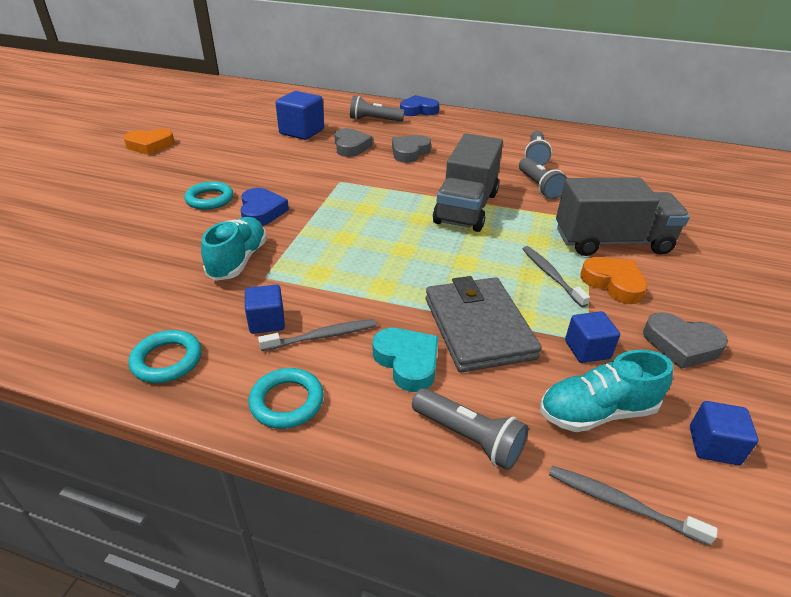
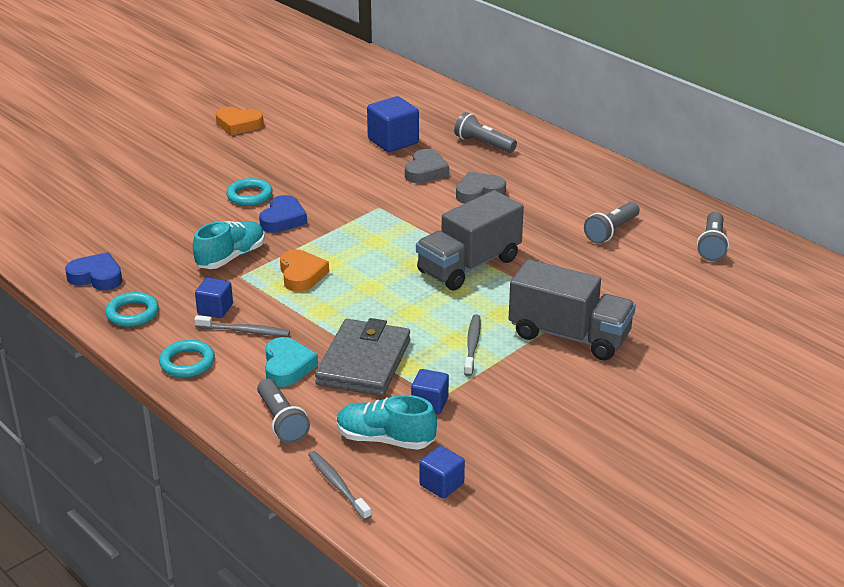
camera: 30 degrees right, 5 degrees down
blue heart [400,95,439,116] -> blue heart moved to [65,252,122,290]
grey flashlight [519,158,567,199] -> grey flashlight moved to [697,212,729,261]
orange heart [580,257,648,304] -> orange heart moved to [280,250,329,292]
grey heart [643,312,728,369] -> none

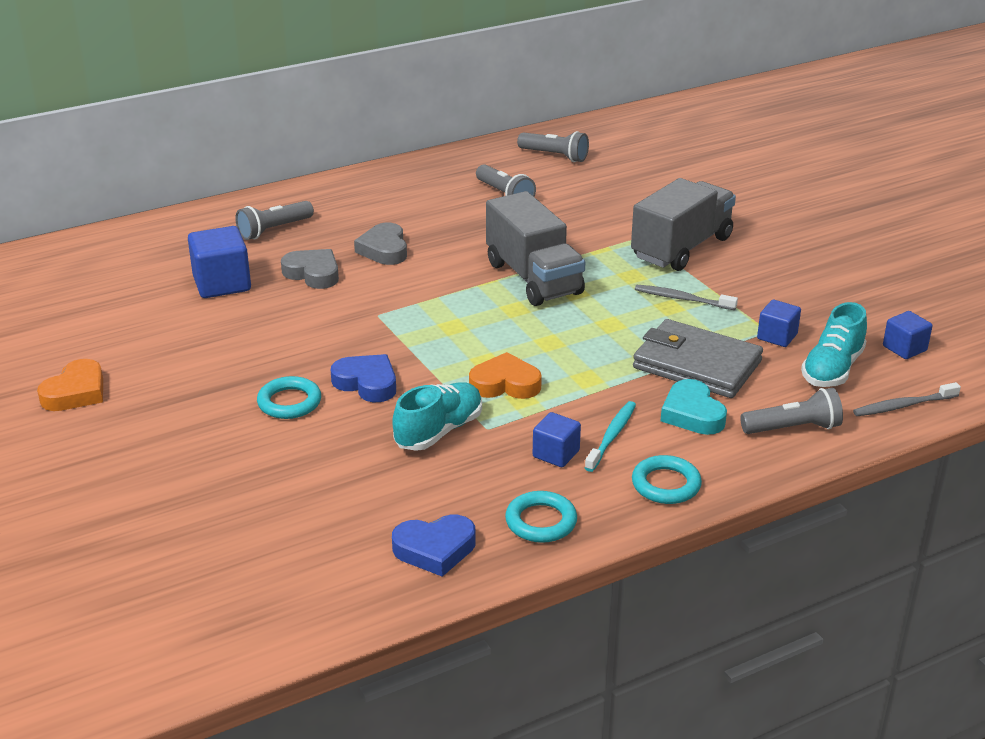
camera: 75 degrees left, 0 degrees up
blue heart [65,252,122,290] -> blue heart turned 135 degrees counterclockwise [392,515,475,577]
turquoise shoe [193,221,265,269] -> turquoise shoe turned 75 degrees clockwise [392,382,482,451]
grey toothbrush [194,315,290,336] -> turquoise toothbrush [585,401,636,472]
turquoise heart [265,337,318,387] -> turquoise heart turned 120 degrees counterclockwise [661,379,727,435]

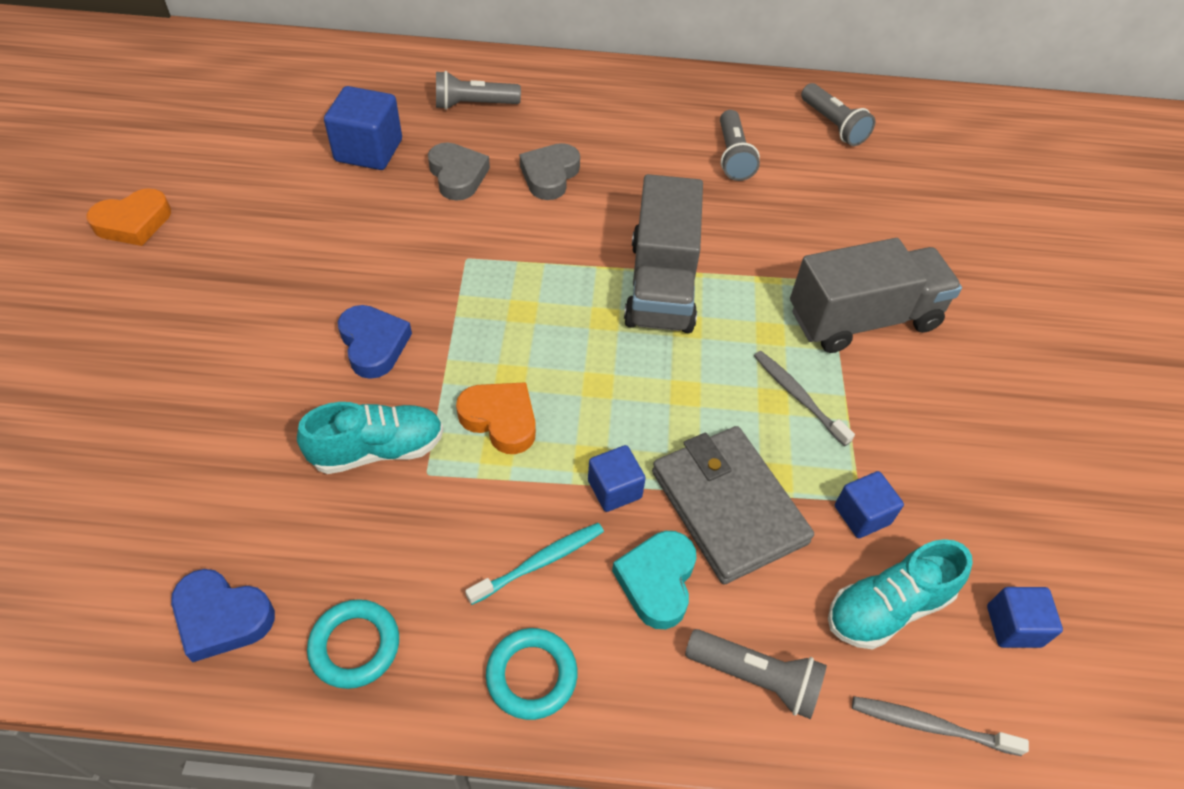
camera: 30 degrees right, 20 degrees up
turquoise ring [257,376,321,419] -> none
blue cube [533,412,581,467] -> blue cube moved to [588,445,646,512]

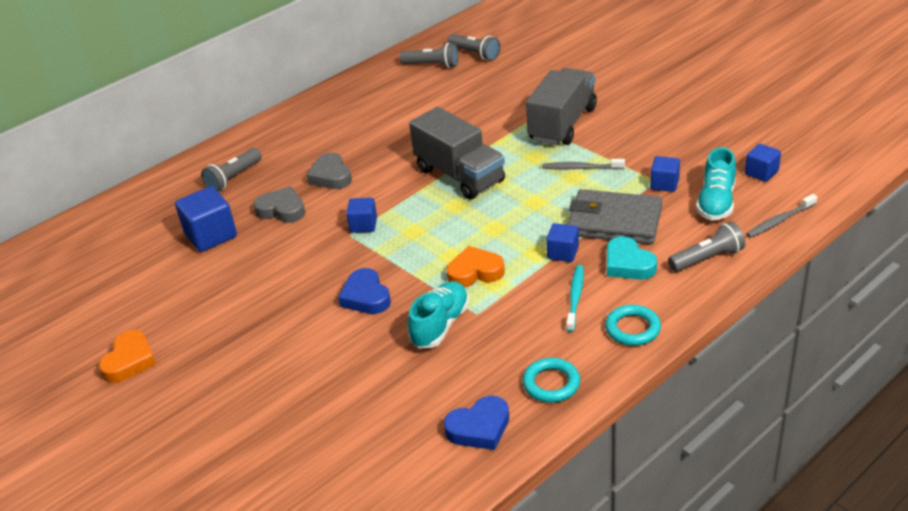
camera: 40 degrees left, 15 degrees down
blue heart [338,305,412,379] -> blue heart turned 135 degrees counterclockwise [338,268,391,314]
grey flashlight [720,110,760,181] -> grey flashlight moved to [448,34,501,61]
none -> blue cube [346,198,377,233]

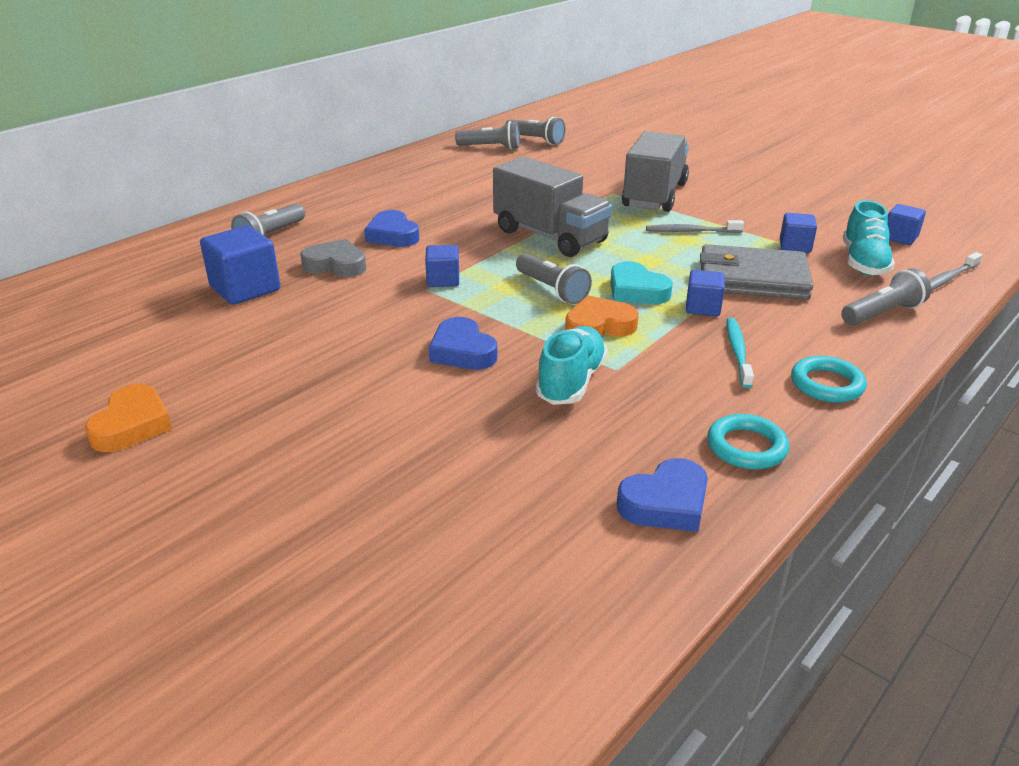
camera: 10 degrees left, 5 degrees down
grey heart [306,153,352,189] -> blue heart [364,210,419,247]
turquoise heart [607,236,657,280] -> turquoise heart moved to [610,261,673,304]
none -> grey flashlight [516,253,592,304]

